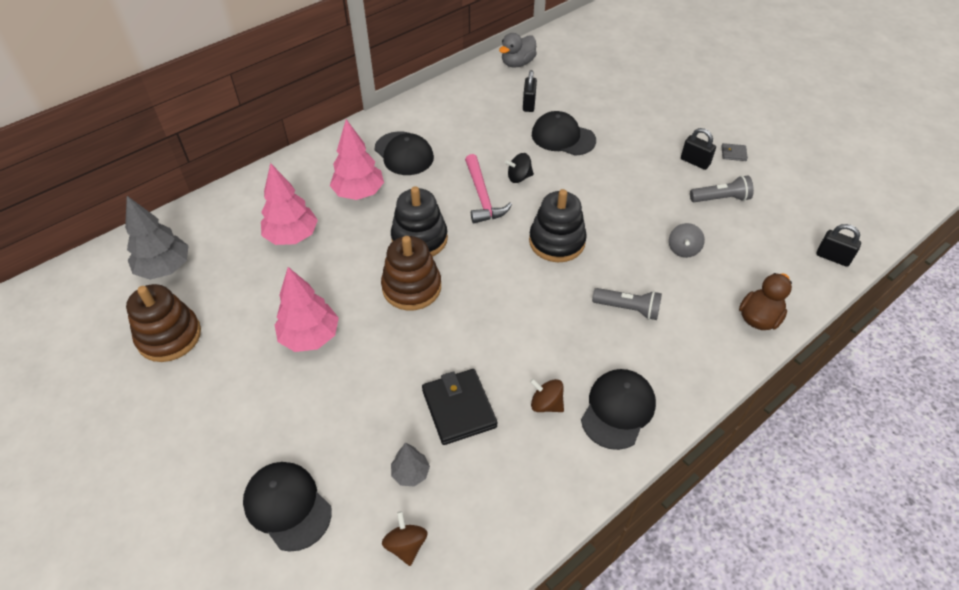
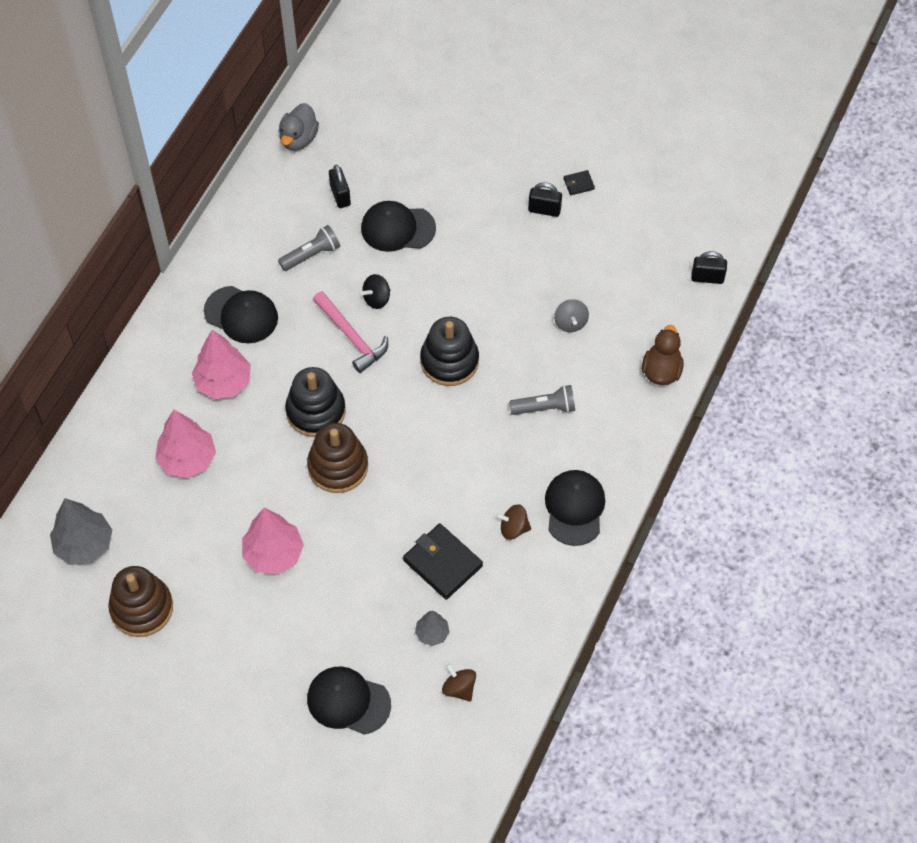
camera: 25 degrees left, 10 degrees up
grey flashlight [690,175,754,202] -> grey flashlight moved to [278,225,340,271]
grey wallet [721,143,748,161] -> black wallet [564,170,595,195]

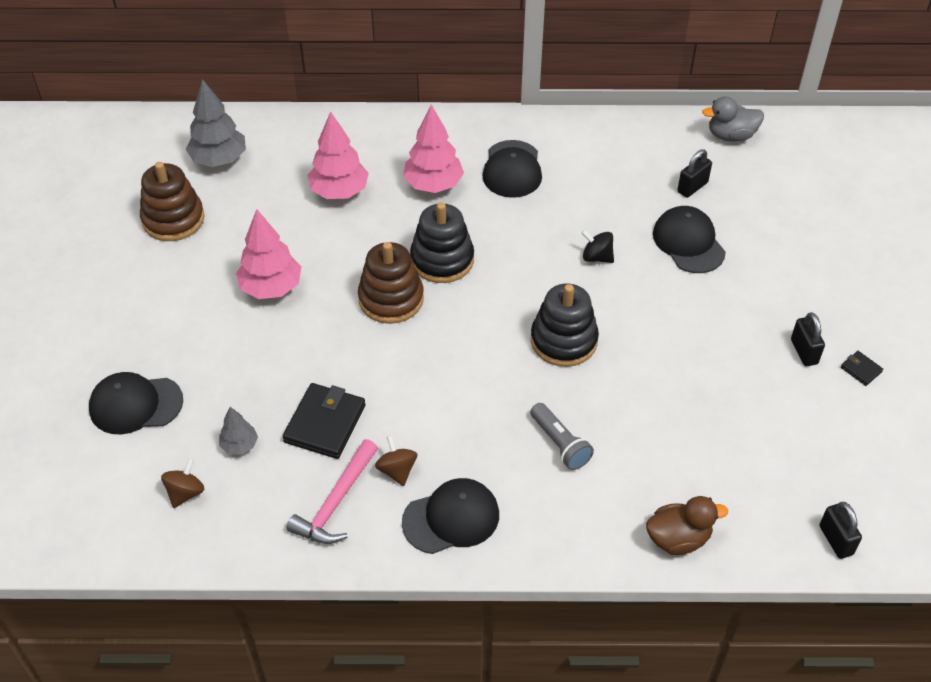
camera: 65 degrees right, 10 degrees down
grey flashlight [278,225,340,271] -> none
black cap [307,666,391,735] -> black cap turned 90 degrees counterclockwise [89,372,183,435]
pink hammer [313,291,388,373] -> pink hammer moved to [286,439,378,544]
grey spinning top [554,299,589,332] -> none

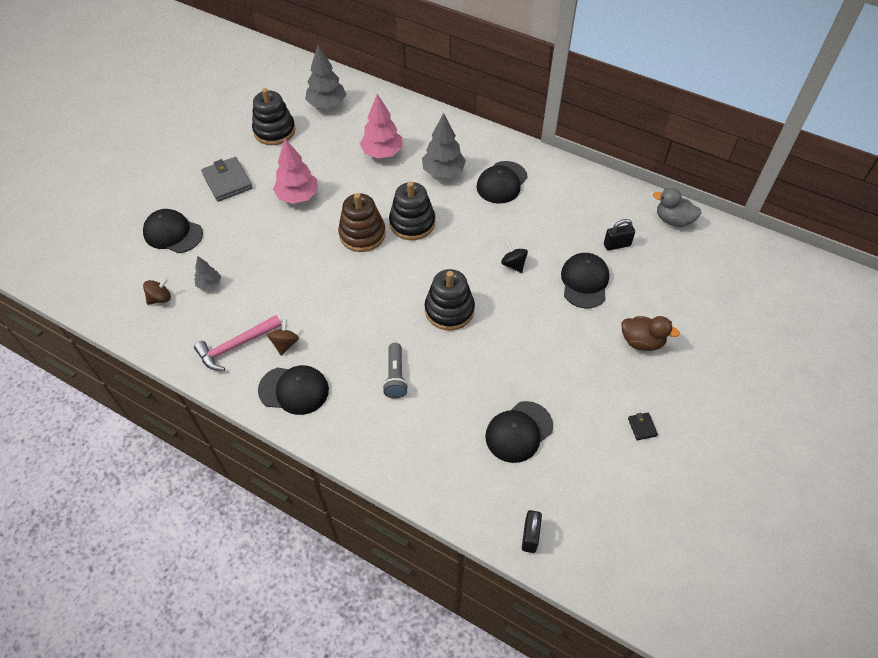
camera: 30 degrees right, 5 degrees up
brown stacking toy [140,162,204,241] -> black stacking toy [252,88,296,145]
black wallet [282,383,366,459] -> none
pink tree [403,105,464,193] -> grey tree [422,113,466,178]
brown duck [646,496,728,555] -> brown duck moved to [622,316,680,351]
black padlock [791,312,825,366] -> none
none -> grey wallet [201,157,253,202]
none -> black cap [485,401,553,463]

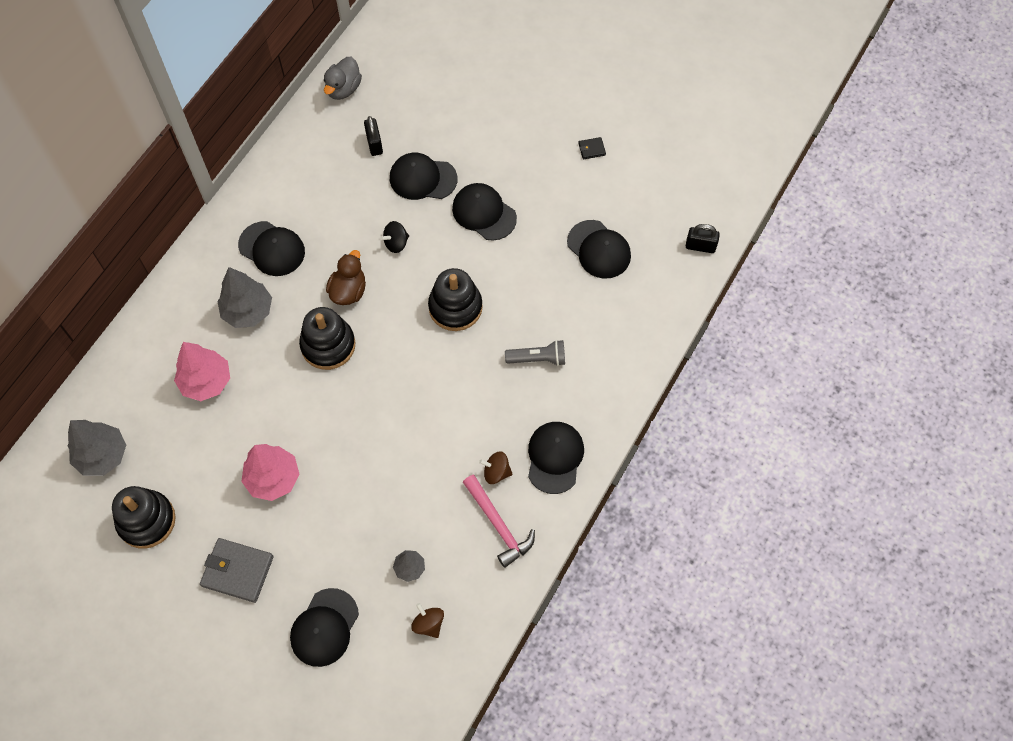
camera: 90 degrees left, 10 degrees up
grey wallet [201,157,253,202] -> grey wallet turned 45 degrees clockwise [200,538,274,603]
brown stacking toy [338,193,386,252] -> none
brown duck [622,316,680,351] -> brown duck moved to [326,250,366,305]
none -> black cap [452,183,517,241]

